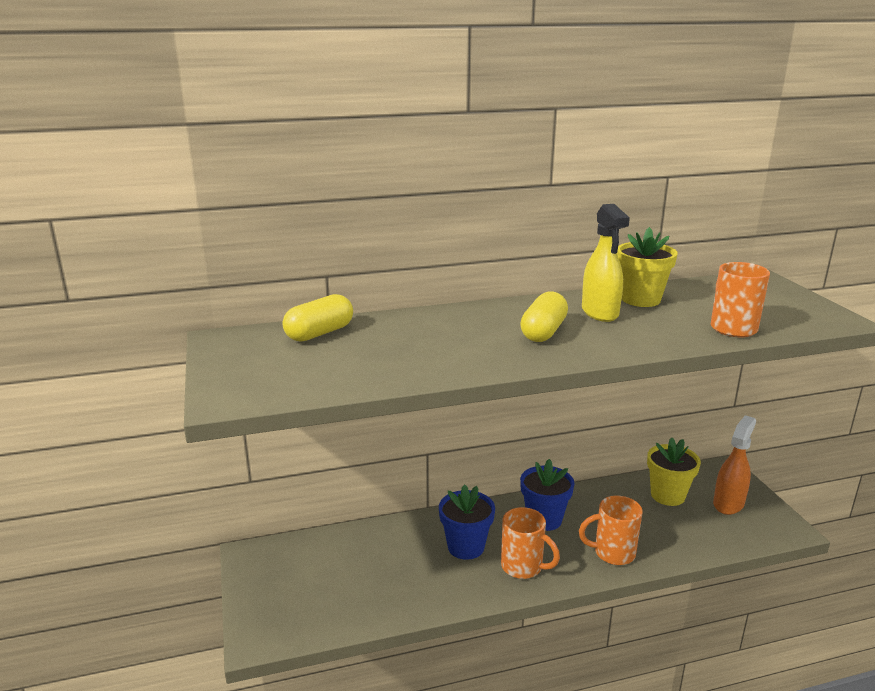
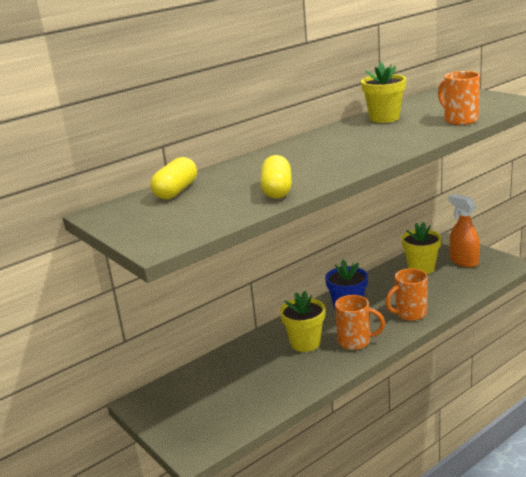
camera: 20 degrees left, 0 degrees up
blue flower pot [439,484,495,560] -> yellow flower pot [280,291,325,352]
yellow capsule [520,291,568,342] -> yellow capsule moved to [261,155,292,199]
yellow spray bottle [582,204,630,322] -> none
orange spray bottle [713,415,756,515] -> orange spray bottle turned 45 degrees counterclockwise [449,194,480,267]

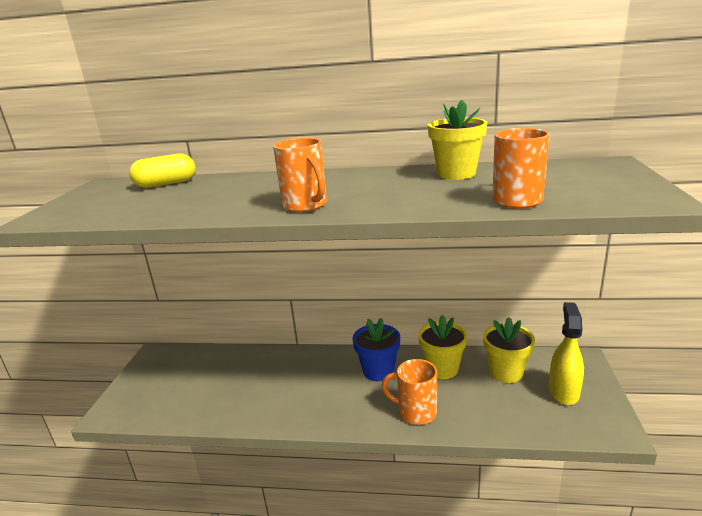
camera: 45 degrees right, 0 degrees up
yellow capsule [261,155,292,199] -> none
yellow flower pot [280,291,325,352] -> yellow flower pot moved to [418,315,467,379]
orange mug [335,295,385,350] -> orange mug moved to [273,137,327,212]
orange spray bottle [449,194,480,267] -> yellow spray bottle [549,302,584,405]

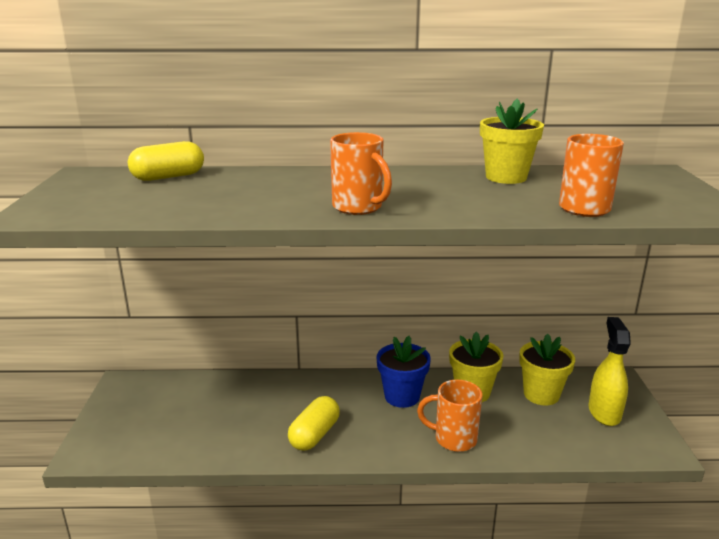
camera: 10 degrees left, 0 degrees up
none -> yellow capsule [288,396,340,451]

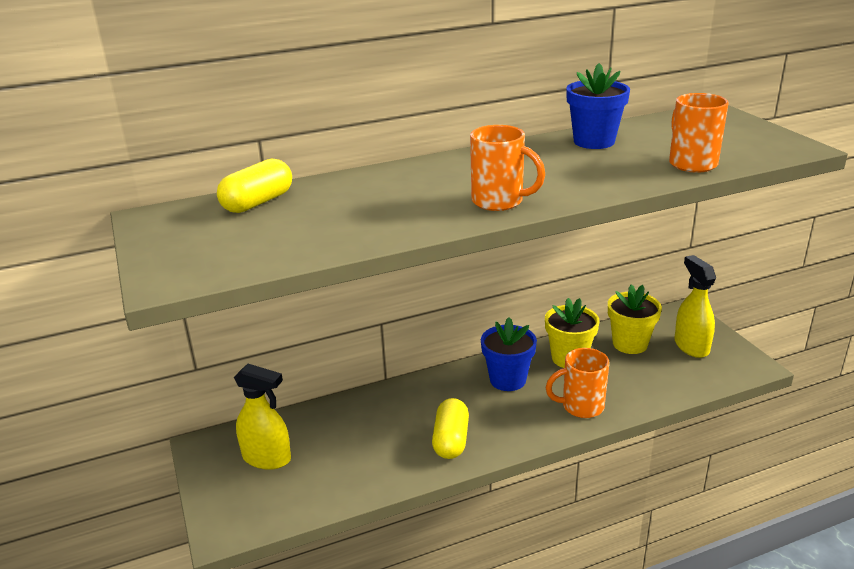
camera: 20 degrees left, 5 degrees up
yellow flower pot [480,99,544,184] -> blue flower pot [566,63,630,149]
none -> yellow spray bottle [234,364,291,470]

